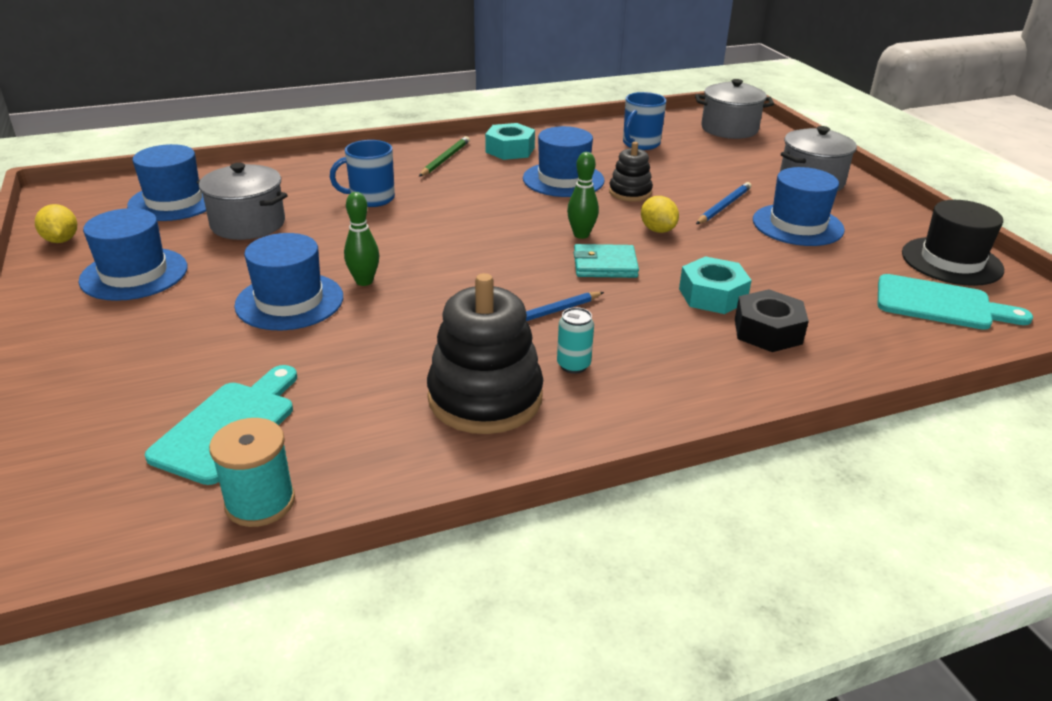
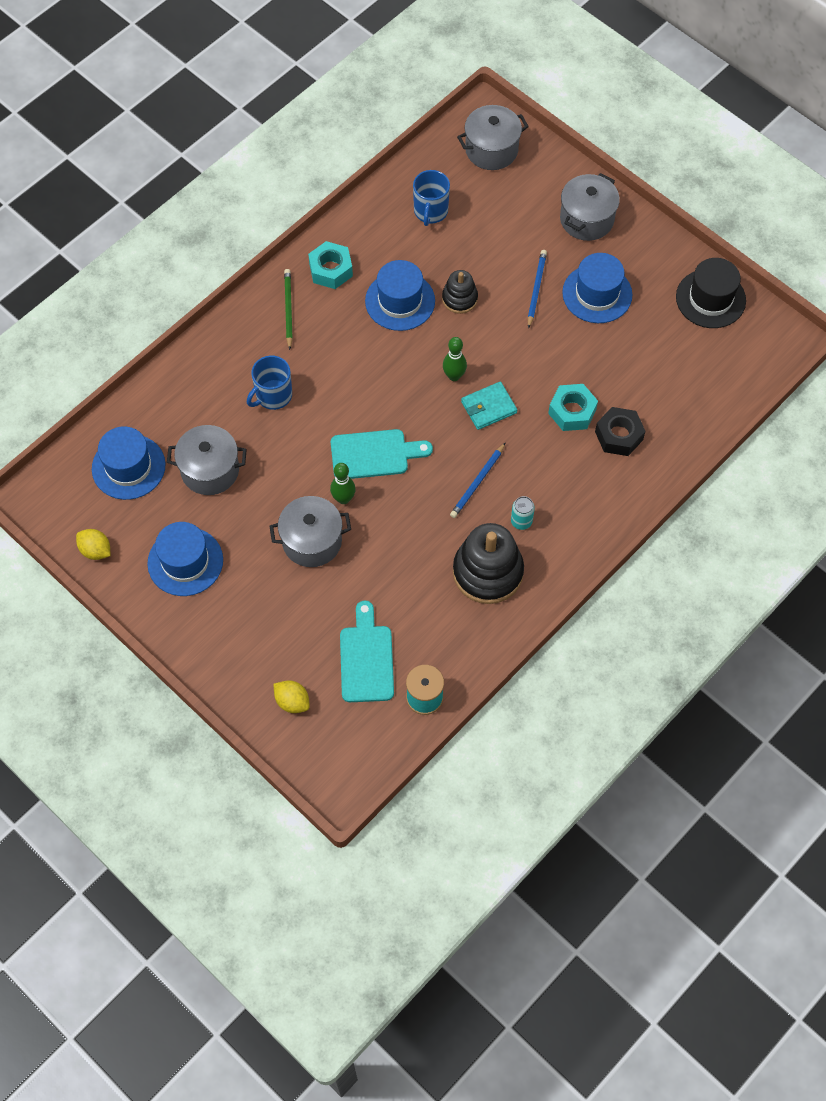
camera: 25 degrees left, 30 degrees up
blue hat [234,233,343,330] -> grey pot [269,496,351,567]
yellow lemon [641,196,679,233] -> yellow lemon moved to [274,680,310,713]
turquoise cutting board [878,274,1033,330] -> turquoise cutting board moved to [331,429,433,479]

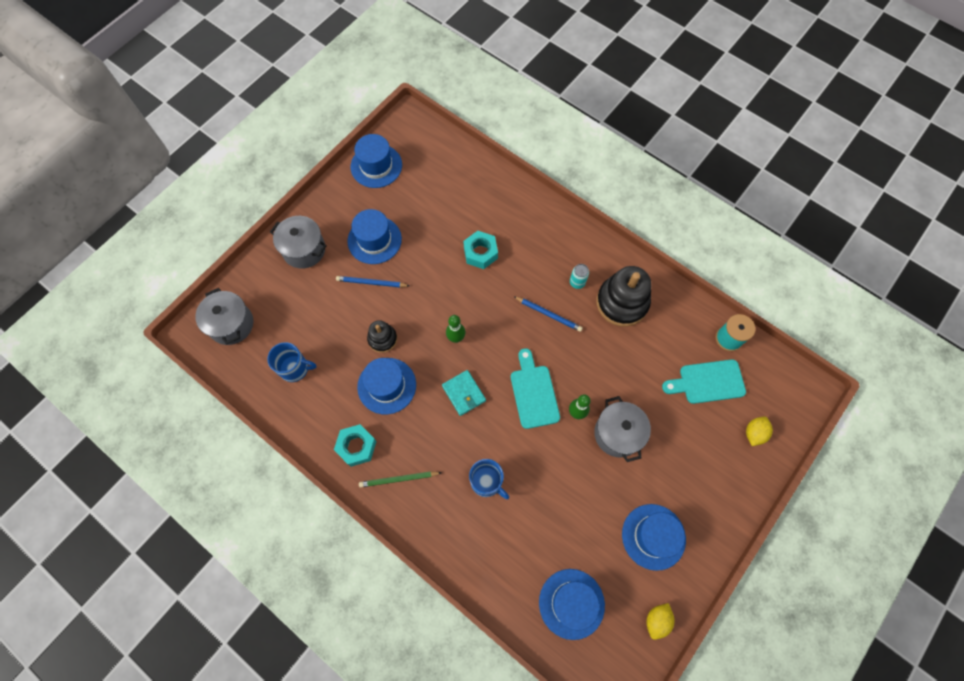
camera: 95 degrees left, 5 degrees up
grey pot [167,425,247,495] -> none
turquoise wallet [461,382,517,430] -> turquoise wallet moved to [442,370,486,416]
black nut [595,407,645,456] -> none
black hat [676,258,746,328] -> blue hat [351,134,402,188]

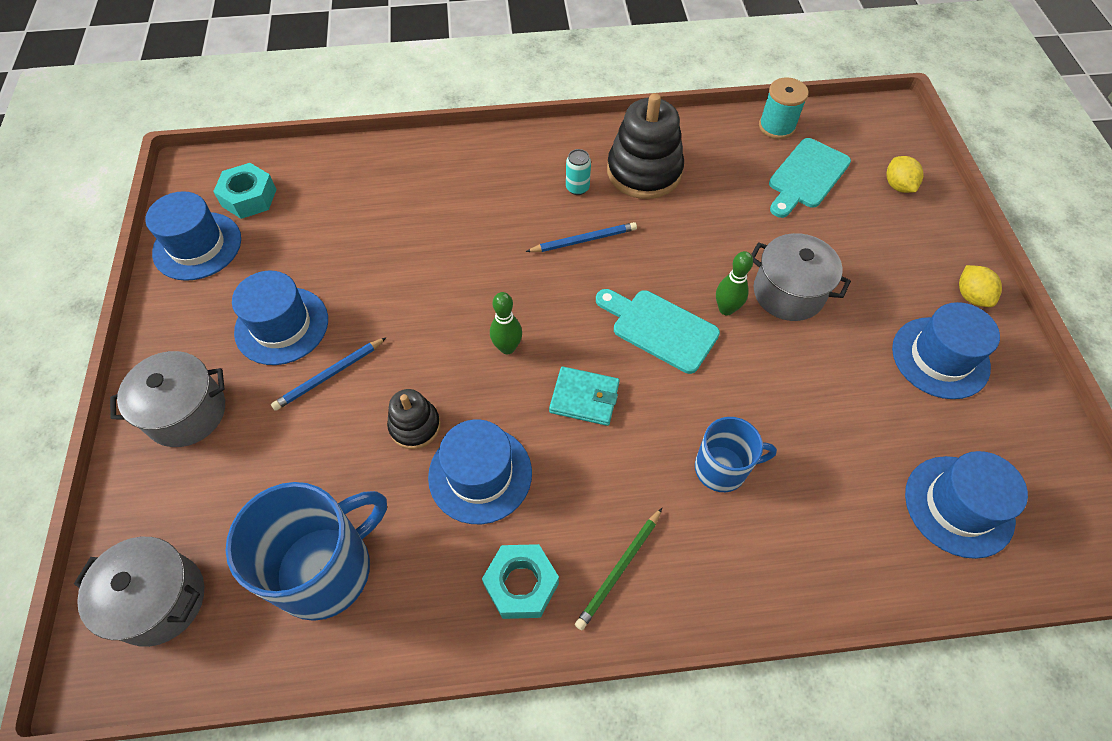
camera: 45 degrees left, 10 degrees down
blue mug [267,342,317,382] -> blue mug [225,482,387,621], size x1.72
turquoise nut [463,231,498,269] -> turquoise nut moved to [213,163,277,219]
yellow lemon [647,603,674,640] -> yellow lemon moved to [959,265,1002,307]

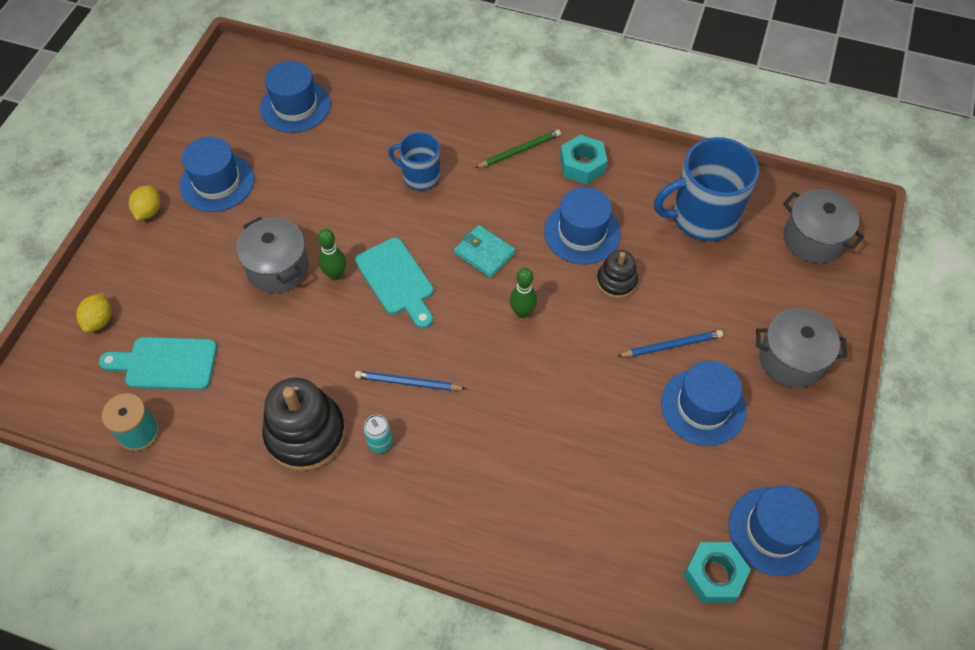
camera: 155 degrees left, 0 degrees up
turquoise cutting board [769,138,851,218] -> turquoise cutting board turned 150 degrees counterclockwise [99,337,217,390]

